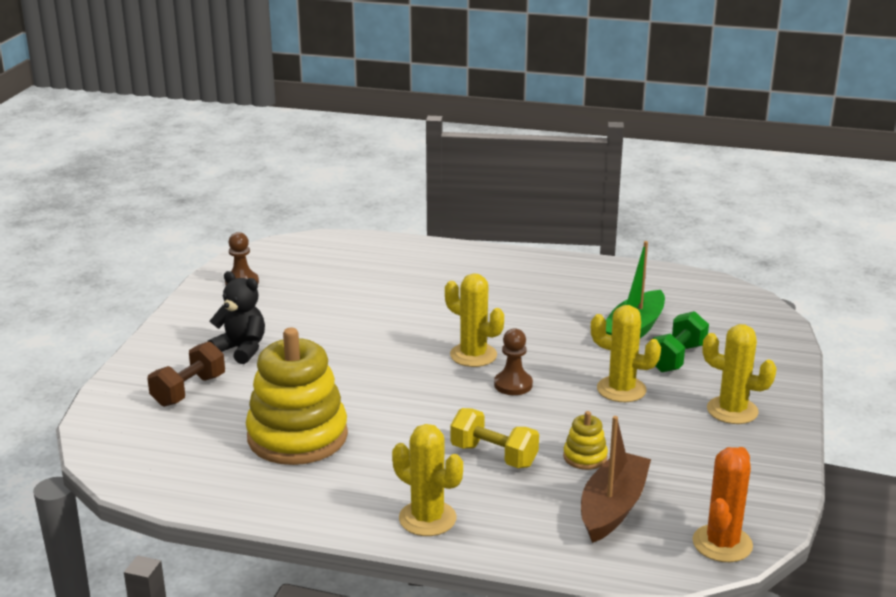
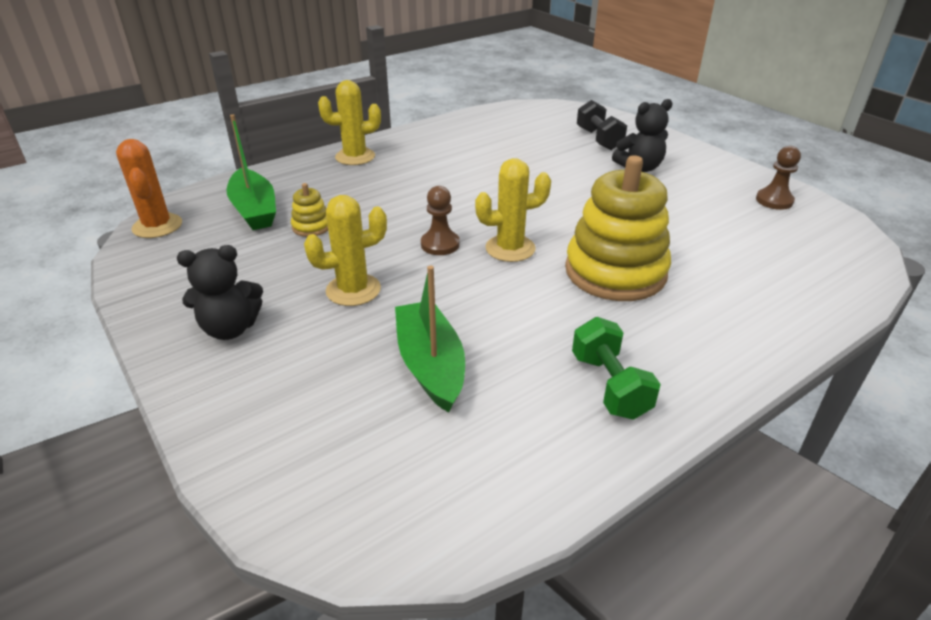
camera: 130 degrees right, 10 degrees up
brown dumbbell [147,341,225,407] -> black dumbbell [577,100,627,150]
yellow stacking toy [246,327,348,465] -> yellow stacking toy moved to [565,155,671,301]
yellow dumbbell [450,408,539,468] -> none
brown boat [581,416,651,543] -> green boat [226,114,276,230]
green dumbbell [652,311,709,372] -> green dumbbell moved to [572,317,661,420]
yellow cactus [702,324,777,424] -> black teddy bear [177,245,263,340]

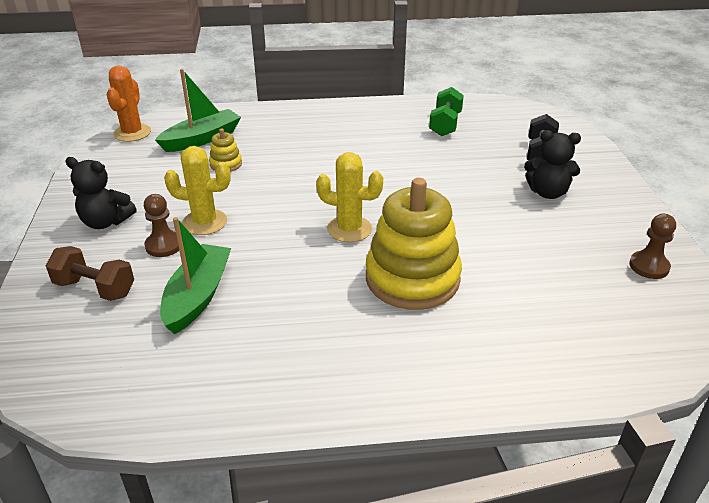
camera: 30 degrees right, 0 degrees up
green boat [226,114,276,230] -> green boat turned 135 degrees counterclockwise [155,69,241,152]
yellow cactus [318,80,381,165] -> none
brown pawn [421,186,460,255] -> brown pawn moved to [144,194,179,257]
green dumbbell [572,317,661,420] -> green dumbbell moved to [429,87,464,136]
none -> brown dumbbell [46,246,134,301]

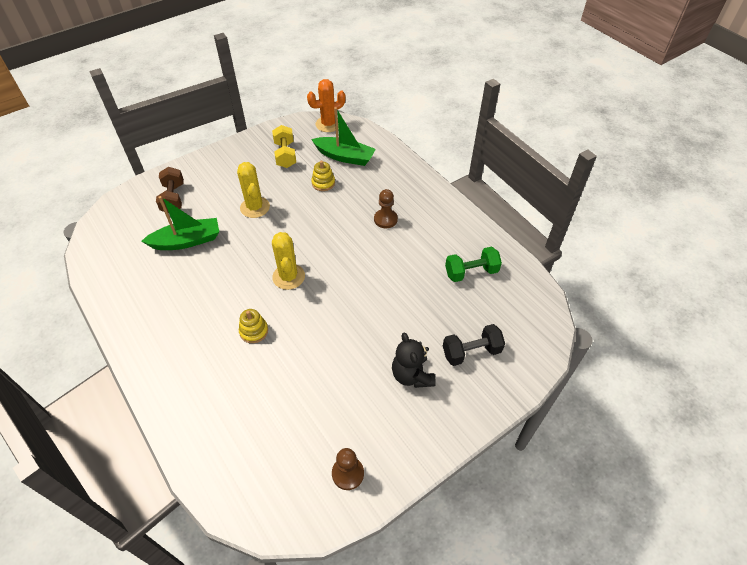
camera: 60 degrees right, 15 degrees up
black teddy bear [65,157,137,229] -> none
brown pawn [144,194,179,257] -> brown pawn moved to [374,189,398,228]
yellow stacking toy [366,178,462,310] -> yellow stacking toy [239,309,268,343], size x0.43
none -> yellow dumbbell [272,125,296,168]

